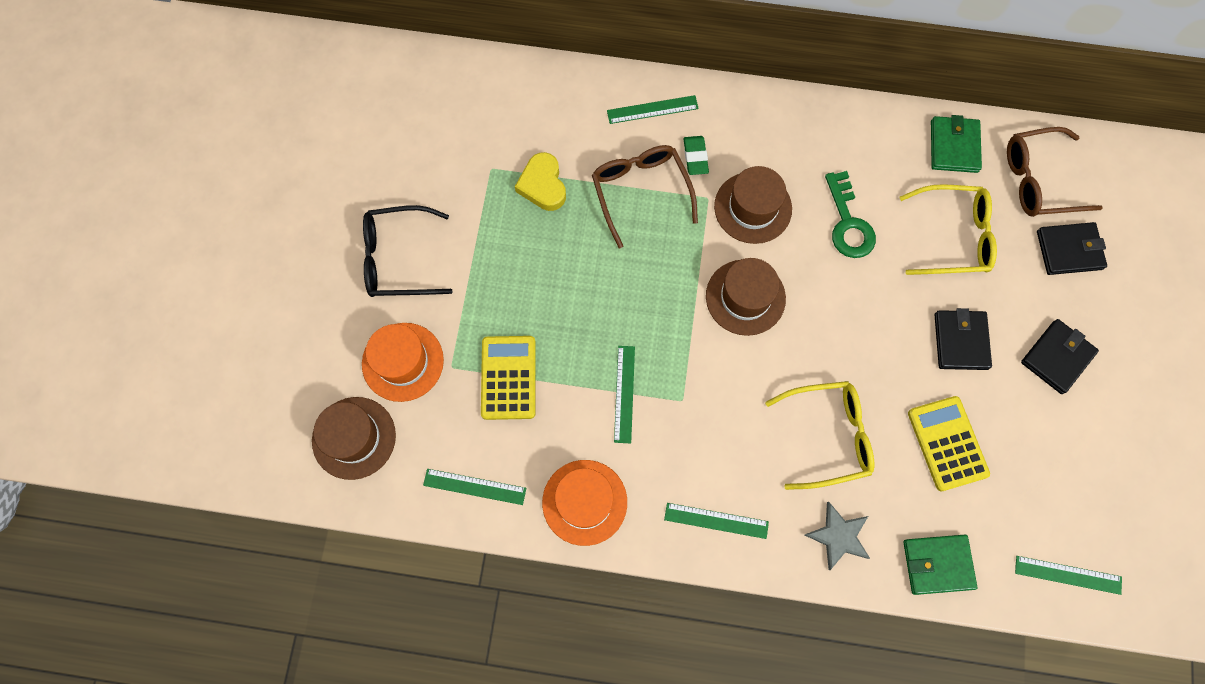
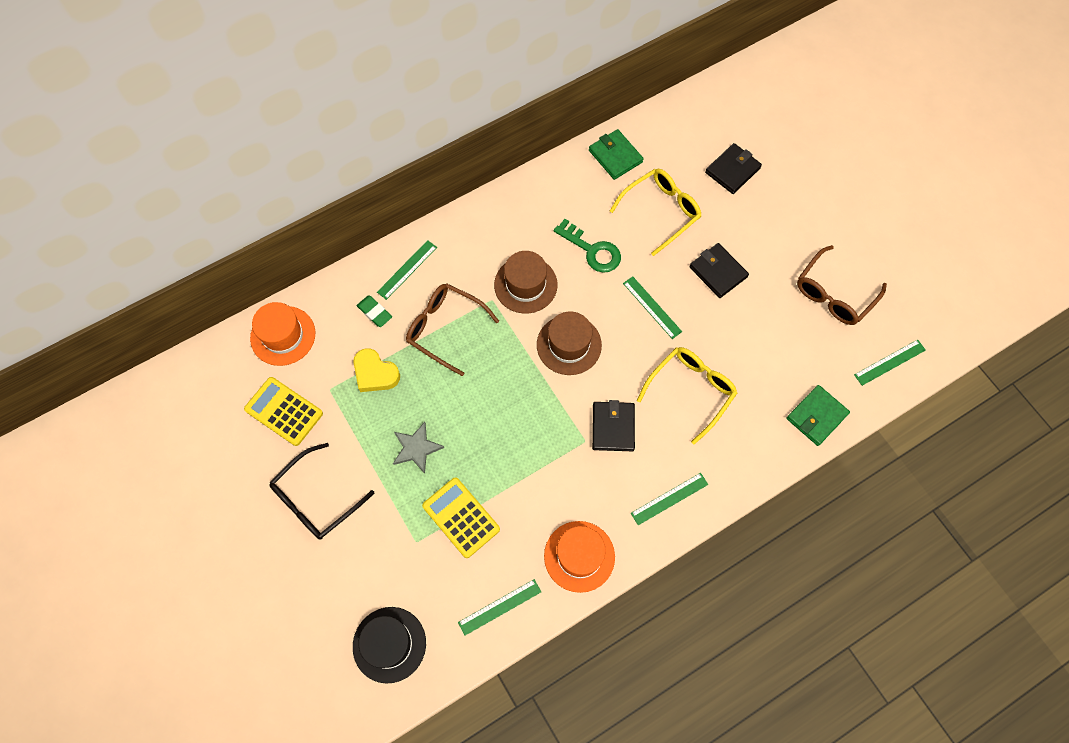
camera: 40 degrees left, 5 degrees down
brown hat [312,397,396,480] -> black hat [353,607,426,684]
orange hat [362,323,444,402] -> orange hat moved to [250,302,315,366]
green ruler [614,346,635,443] -> green ruler moved to [623,276,682,339]
green eraser [684,136,709,175] -> green eraser moved to [357,295,392,327]
grey star [805,502,870,570] -> grey star moved to [393,422,444,474]
yellow calculator [908,396,990,491] -> yellow calculator moved to [244,377,323,446]
brown glasses [1007,127,1103,217] -> brown glasses moved to [797,245,887,325]
black wallet [1021,319,1099,394] -> black wallet moved to [592,400,635,451]

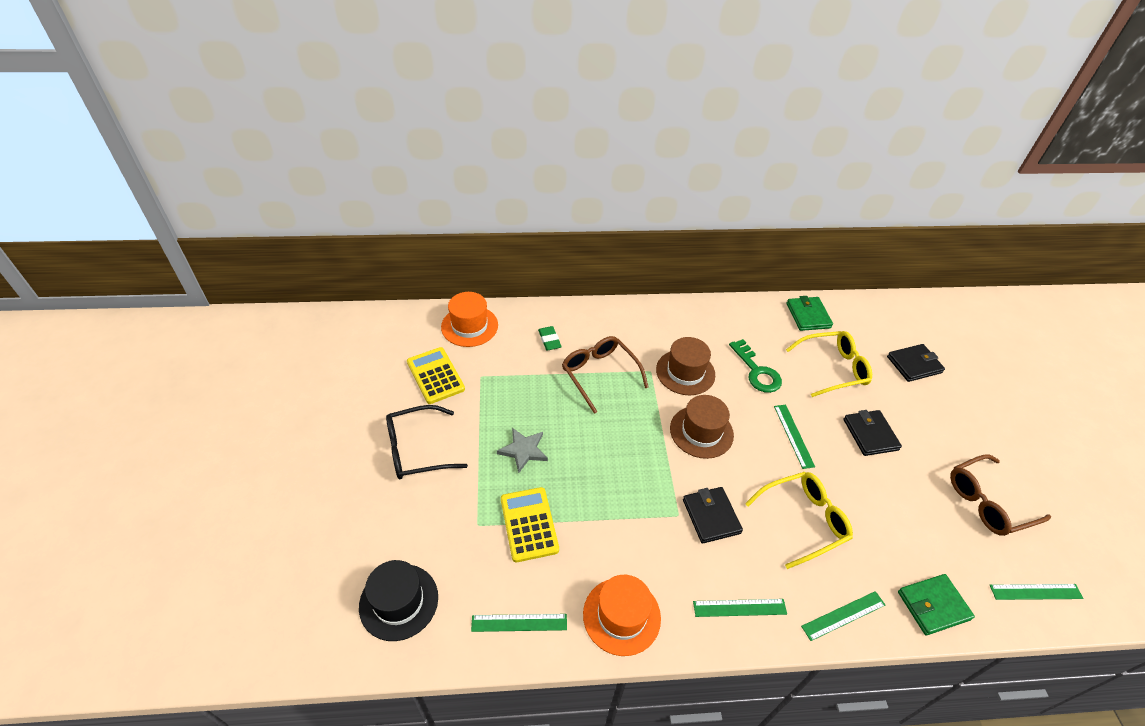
camera: 25 degrees right, 20 degrees down
yellow heart [353,348,400,392] -> none
green ruler [377,240,437,300] -> green ruler moved to [801,591,885,641]
black wallet [592,400,635,451] -> black wallet turned 45 degrees counterclockwise [683,487,743,544]

